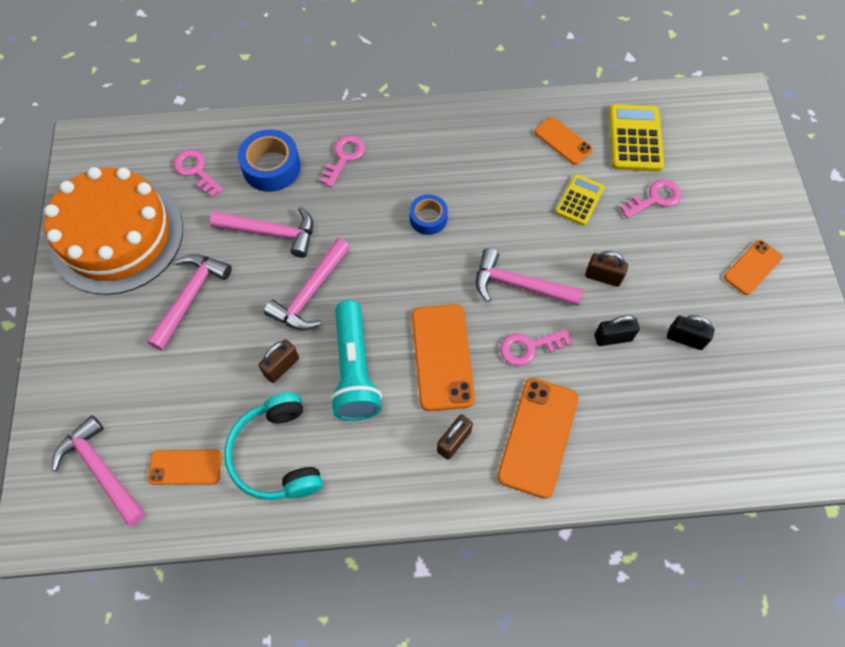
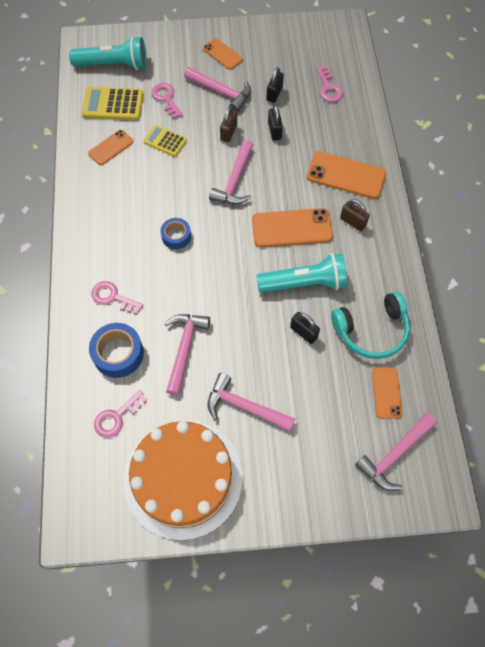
camera: 90 degrees left, 0 degrees up
brown padlock [258,339,299,383] -> black padlock [290,312,320,344]
pink hammer [264,238,350,330] -> pink hammer moved to [184,67,251,113]
pink key [500,329,572,366] -> pink key moved to [316,66,343,102]
none -> turquoise flashlight [69,36,147,70]

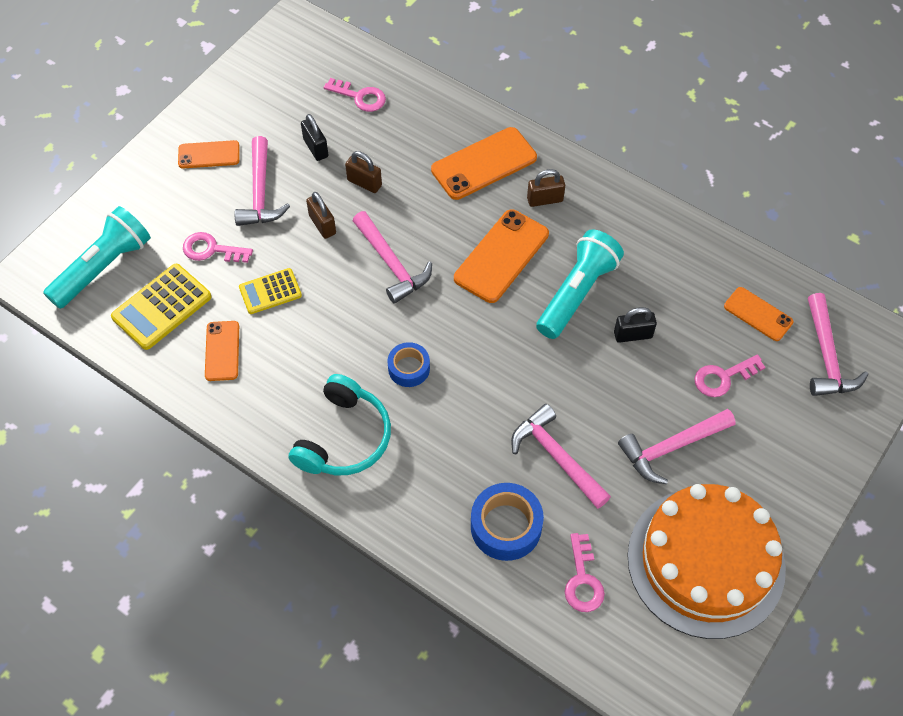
camera: 50 degrees left, 5 degrees down
pink key [91,281,143,314] -> pink key moved to [694,355,765,397]
pink hammer [184,67,251,113] -> pink hammer turned 105 degrees clockwise [235,136,290,226]
black padlock [268,104,283,140] -> brown padlock [345,151,382,193]
turquoise headphones [331,291,410,359] -> turquoise headphones moved to [289,374,391,475]

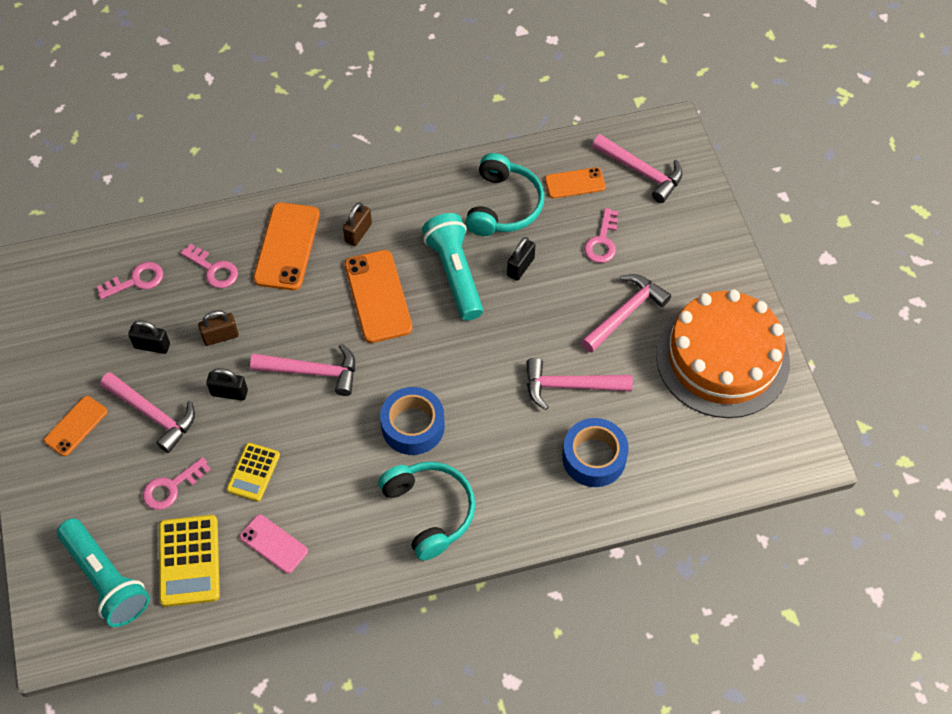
camera: 50 degrees left, 0 degrees up
turquoise flashlight [43,206,151,309] -> turquoise flashlight turned 150 degrees clockwise [57,518,150,627]
orange phone [205,321,239,381] -> pink phone [240,514,308,573]
brown padlock [306,192,336,239] -> black padlock [206,368,248,401]
blue tape [387,342,430,387] -> blue tape [380,387,445,455], size x1.59
pink key [565,533,605,612] -> pink key moved to [181,244,238,288]
pink hammer [618,409,736,484] -> pink hammer turned 150 degrees counterclockwise [581,274,671,353]
none -> turquoise headphones [465,153,544,236]

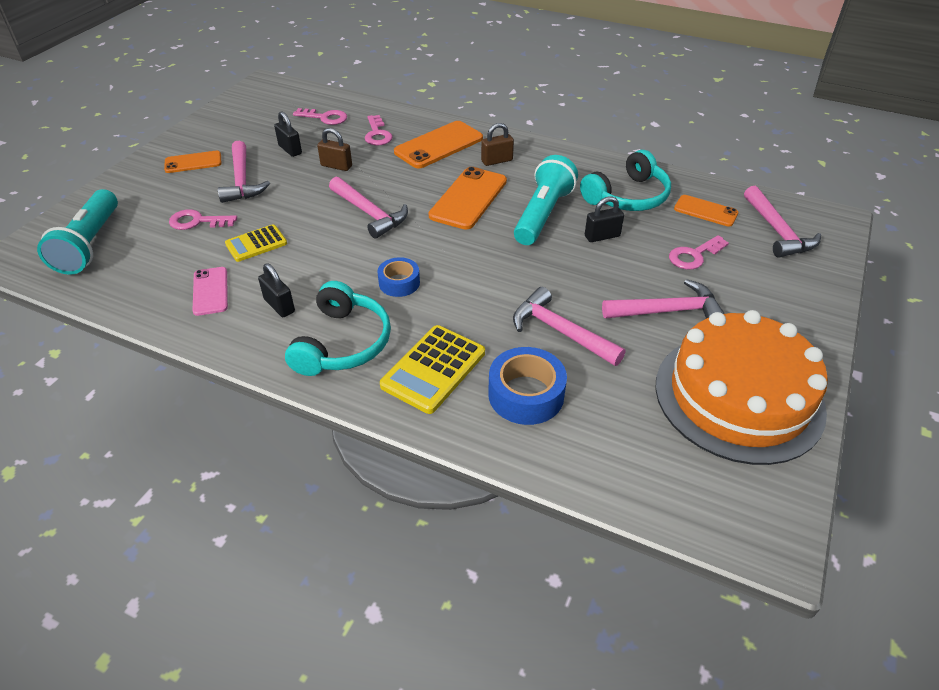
camera: 40 degrees right, 15 degrees down
yellow calculator [159,515,220,607] -> yellow calculator moved to [380,325,485,414]
black padlock [206,368,248,401] -> black padlock moved to [258,263,295,317]
blue tape [380,387,445,455] -> blue tape [377,257,420,297], size x0.63

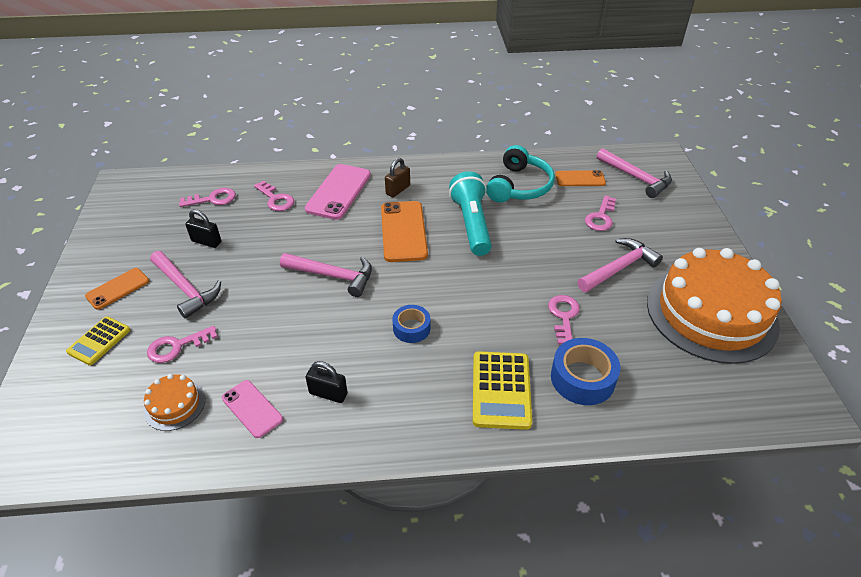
camera: 30 degrees left, 0 degrees up
turquoise flashlight [37,189,118,275] -> none
yellow calculator [225,224,287,262] -> yellow calculator moved to [66,316,130,365]
turquoise headphones [285,281,391,376] -> none
brown padlock [317,128,352,171] -> none
orange phone [394,121,483,168] -> pink phone [305,164,371,220]
pink hammer [513,287,626,366] -> pink key [548,295,580,345]
black padlock [585,196,624,242] -> none
none -> orange cake [143,374,205,431]

